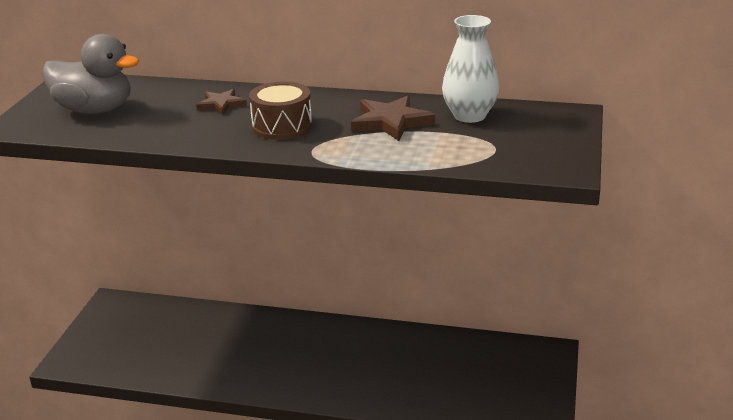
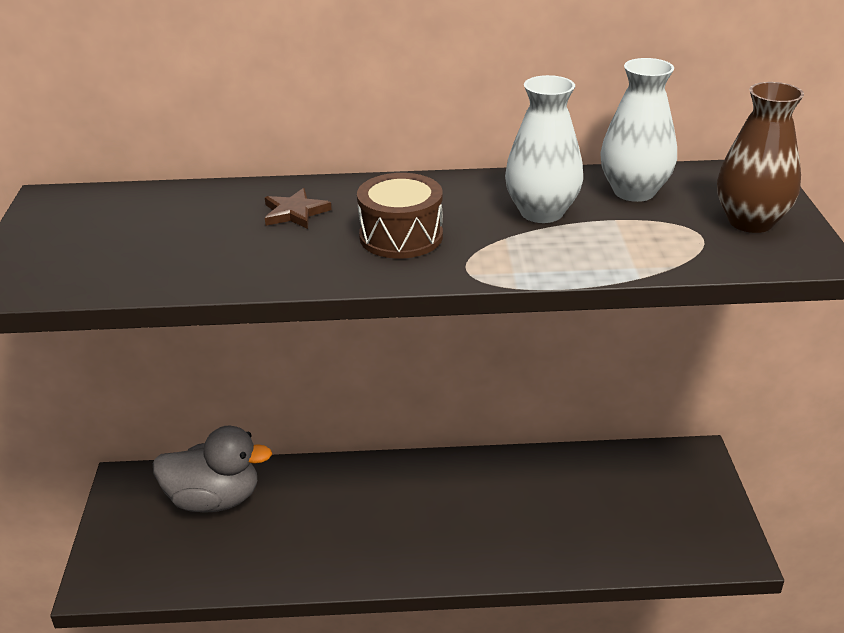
camera: 15 degrees left, 5 degrees up
grey duck [42,34,139,114] -> grey duck moved to [153,425,272,513]
brown star [351,96,435,141] -> white vase [505,75,583,223]
none -> brown vase [717,82,804,233]

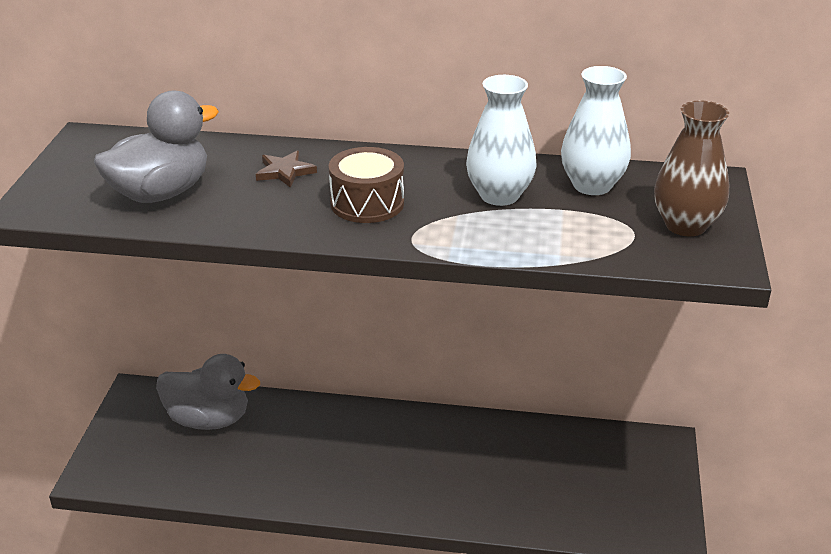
camera: 10 degrees right, 0 degrees up
none -> grey duck [94,91,219,203]

